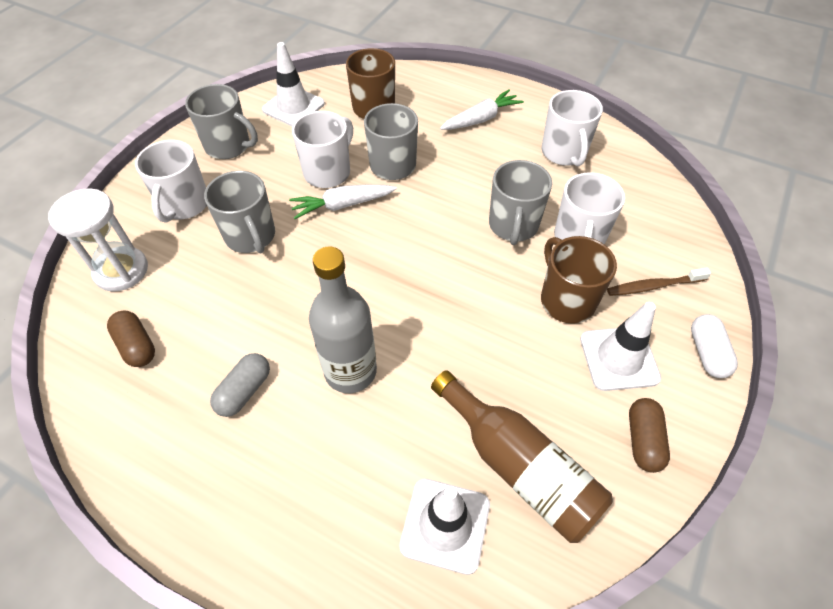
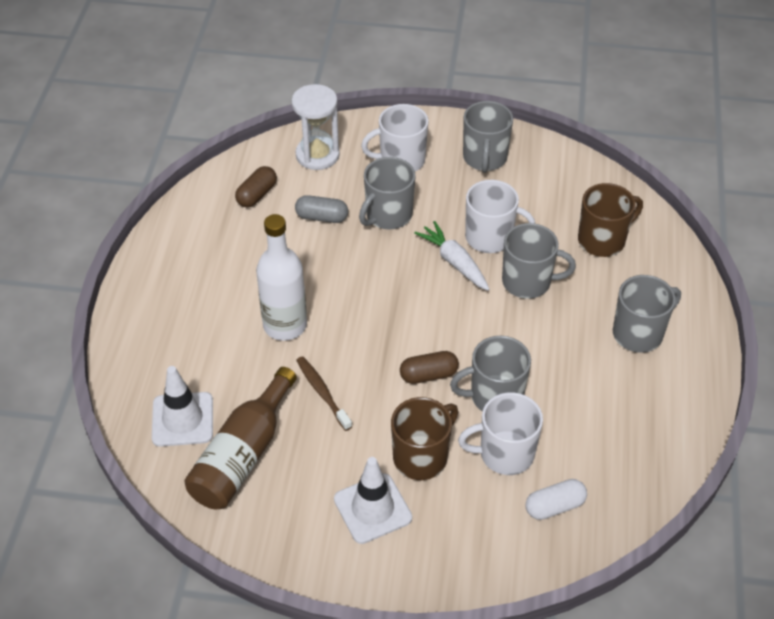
camera: 70 degrees right, 5 degrees down
grey capsule [210,353,270,417] -> grey capsule moved to [295,195,348,223]
white traffic cone [262,42,325,127] -> none
grey bottle [309,246,377,393] -> white bottle [256,214,307,341]
white carrot [440,89,524,130] -> grey mug [613,275,681,353]
white mug [542,90,603,166] -> none
brown toothbrush [607,267,711,296] -> brown toothbrush moved to [296,356,352,431]
brown capsule [629,398,670,473] -> brown capsule moved to [400,351,459,384]
white capsule [691,314,738,378] -> white capsule moved to [526,479,587,520]

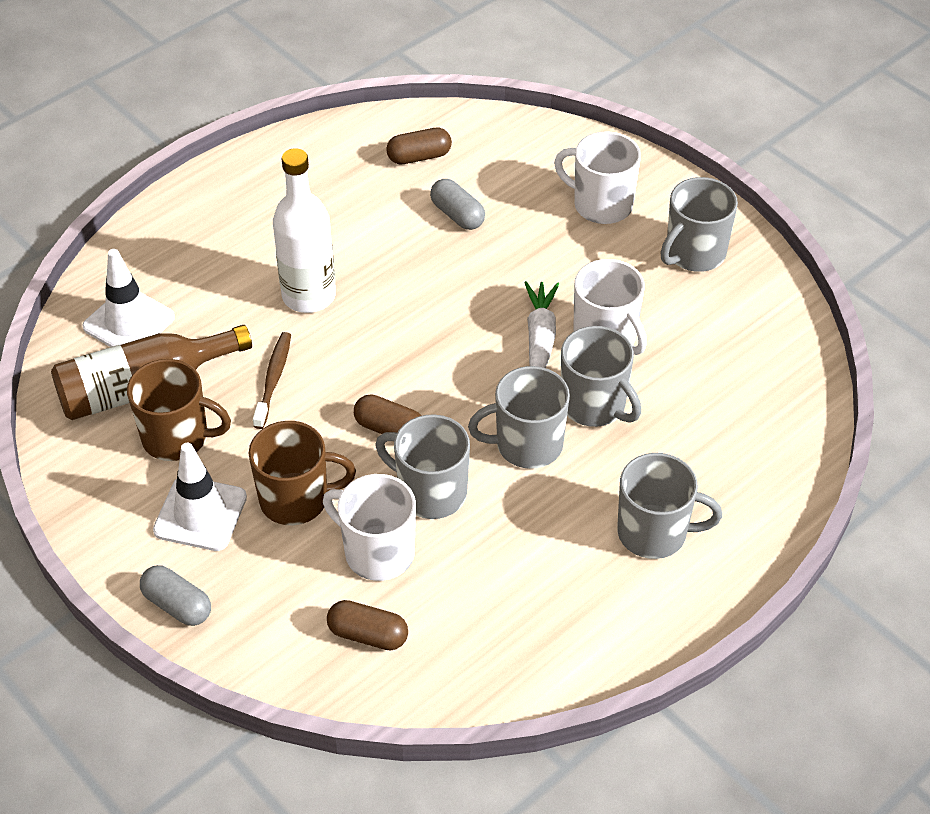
camera: 40 degrees right, 0 degrees up
white hourglass [292,84,340,170] -> none
grey mug [359,157,416,229] -> grey mug moved to [468,366,570,469]
white capsule [526,479,587,520] -> brown capsule [327,600,408,651]
brown mug [578,183,643,257] -> brown mug moved to [127,359,231,461]
none -> grey capsule [140,565,211,626]

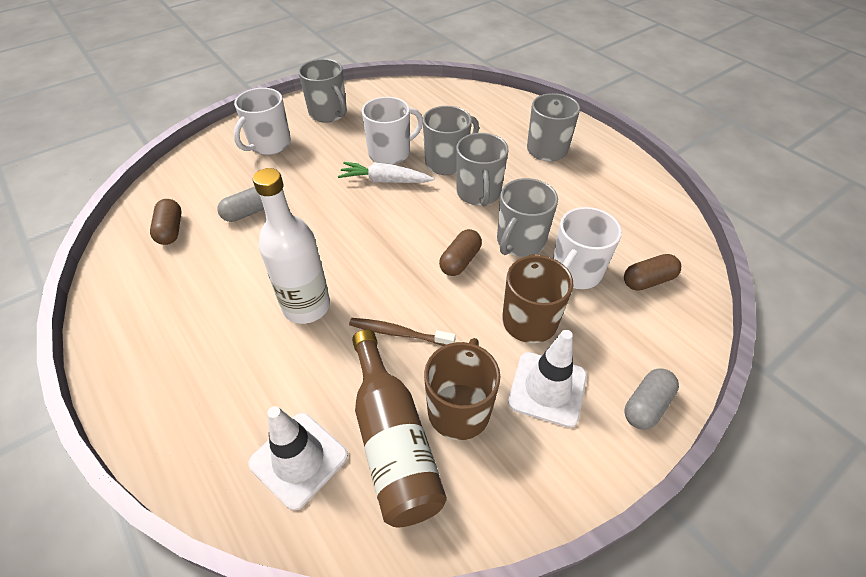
camera: 85 degrees left, 0 degrees up
brown capsule [327,600,408,651] -> brown capsule turned 45 degrees clockwise [624,254,681,291]

